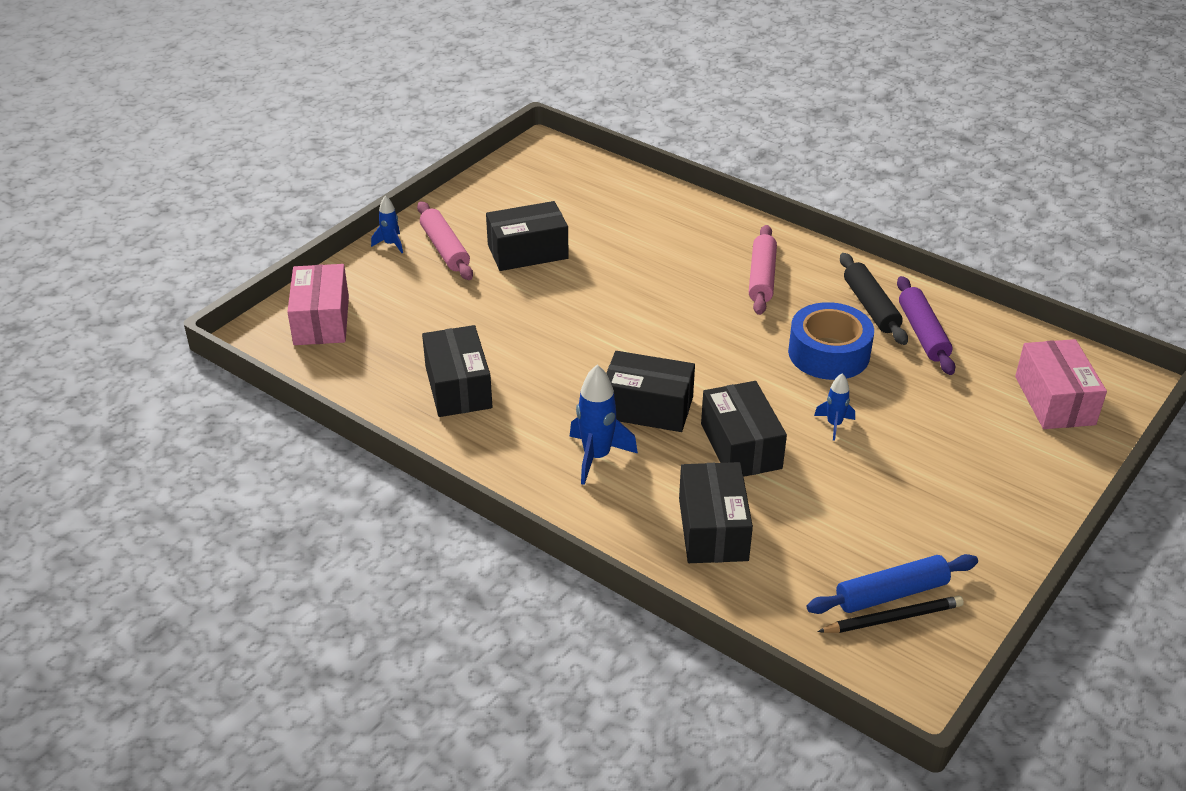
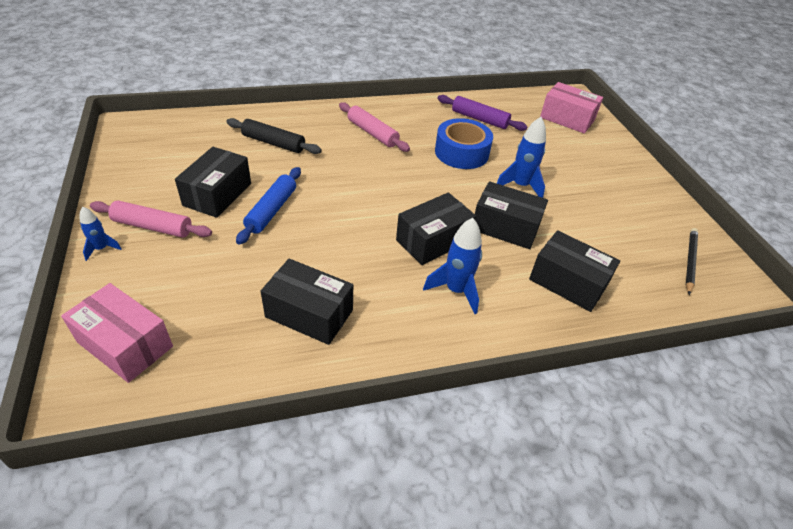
camera: 55 degrees left, 5 degrees up
blue rolling pin [807,554,978,614] -> blue rolling pin moved to [236,167,301,245]
blue rocket [814,373,855,441] -> blue rocket [497,117,546,198], size x1.73
black rolling pin [840,253,908,345] -> black rolling pin moved to [226,118,322,154]

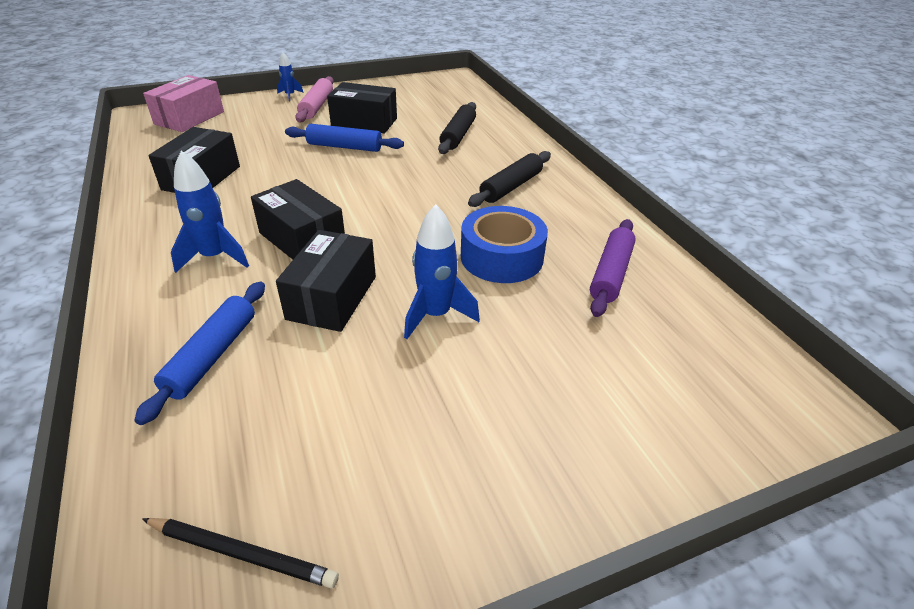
camera: 85 degrees right, 5 degrees down
pink rolling pin [339,102,410,152] -> black rolling pin [468,151,551,207]
black box [529,230,620,312] -> blue rolling pin [134,282,265,425]
pink box [540,82,603,134] -> none

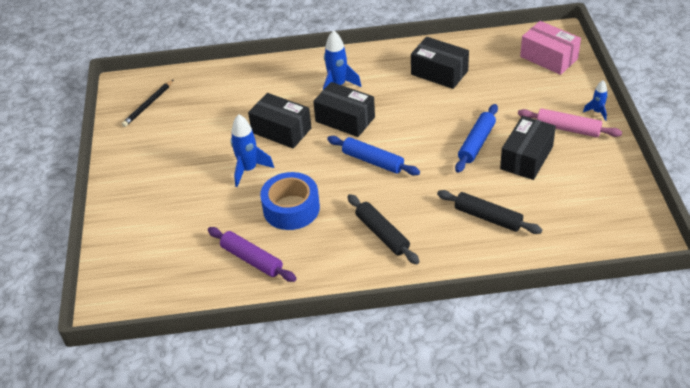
camera: 110 degrees right, 5 degrees up
blue rolling pin [134,282,265,425] -> blue rolling pin moved to [327,136,420,176]
black box [251,179,345,260] -> black box turned 60 degrees clockwise [313,82,375,137]

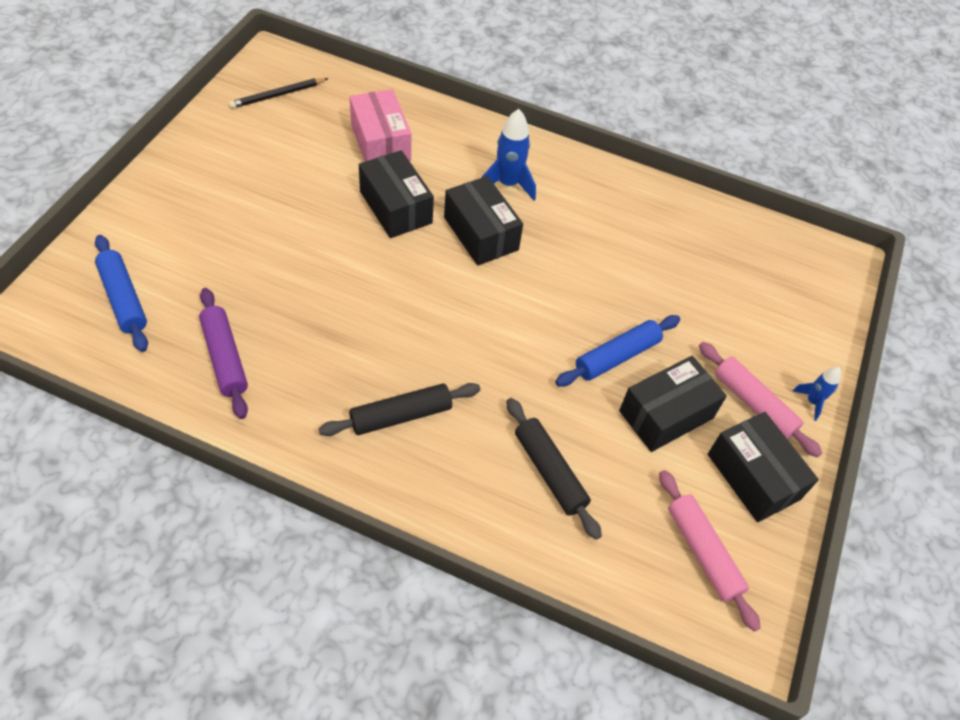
camera: 20 degrees right, 10 degrees up
blue rocket [231,114,274,187] -> none
blue tape [260,172,320,230] -> none
blue rolling pin [327,136,420,176] -> blue rolling pin moved to [95,235,148,352]
black rolling pin [347,194,419,264] -> black rolling pin turned 75 degrees clockwise [318,383,480,436]
black box [411,37,469,89] -> black box moved to [708,412,819,522]
pink box [520,21,581,75] -> pink box moved to [349,89,411,162]
none -> pink rolling pin [659,470,761,631]

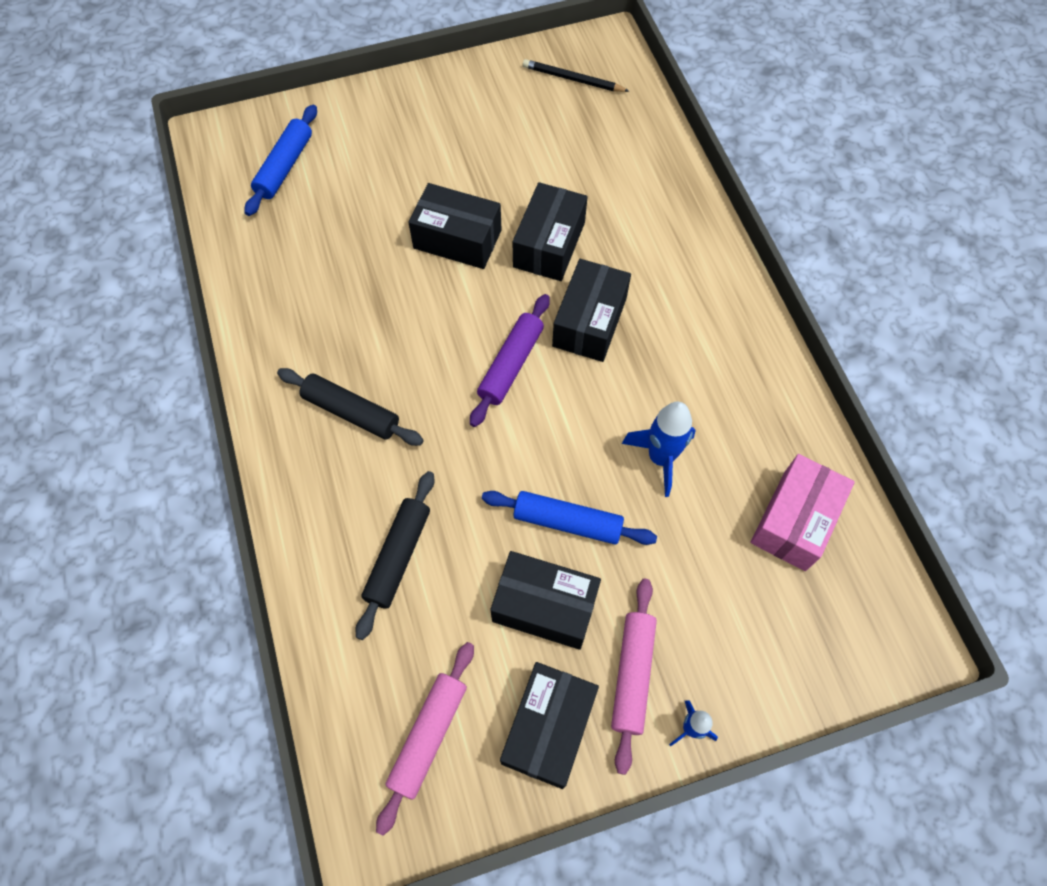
camera: 55 degrees right, 10 degrees up
purple rolling pin [199,288,248,419] -> purple rolling pin moved to [470,294,550,427]
pink box [349,89,411,162] -> pink box moved to [750,454,855,571]
blue rocket [481,109,536,201] -> blue rocket moved to [622,402,696,497]
none -> black box [408,183,502,269]

